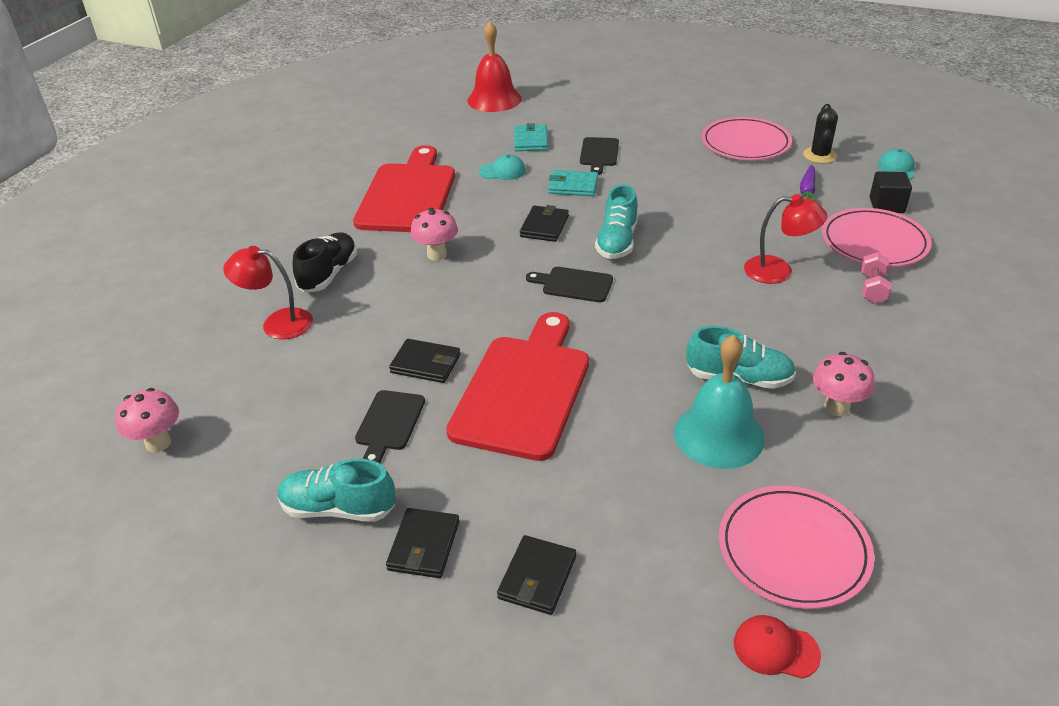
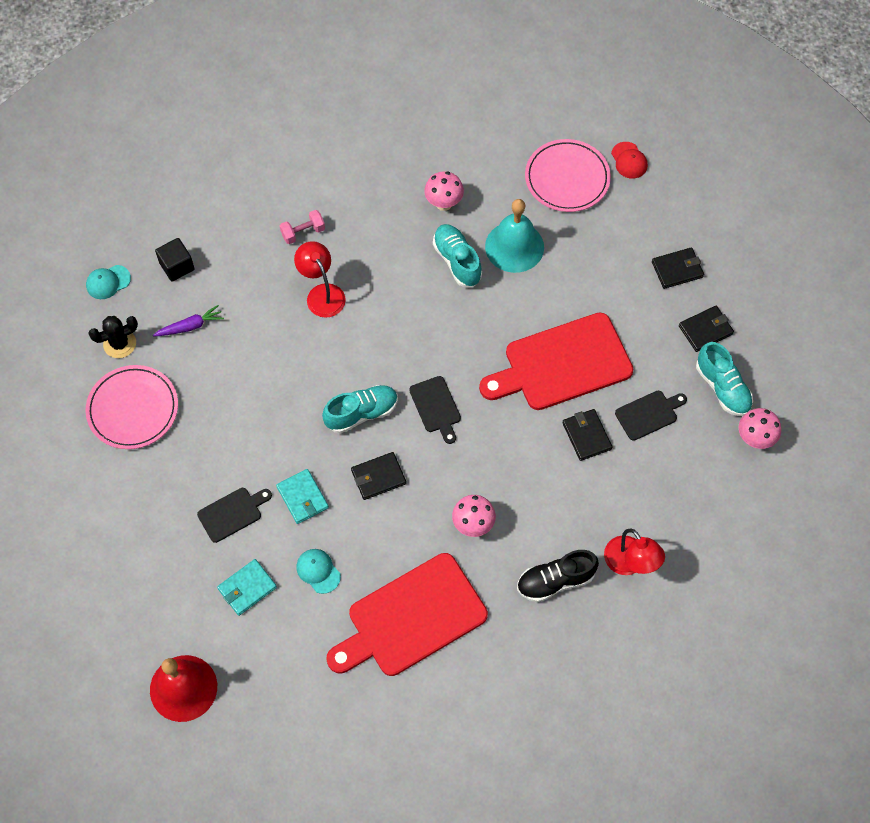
camera: 130 degrees left, 25 degrees up
pink mushroom [116,388,179,452] -> pink mushroom moved to [739,408,781,449]
pink plate [822,208,932,267] -> none

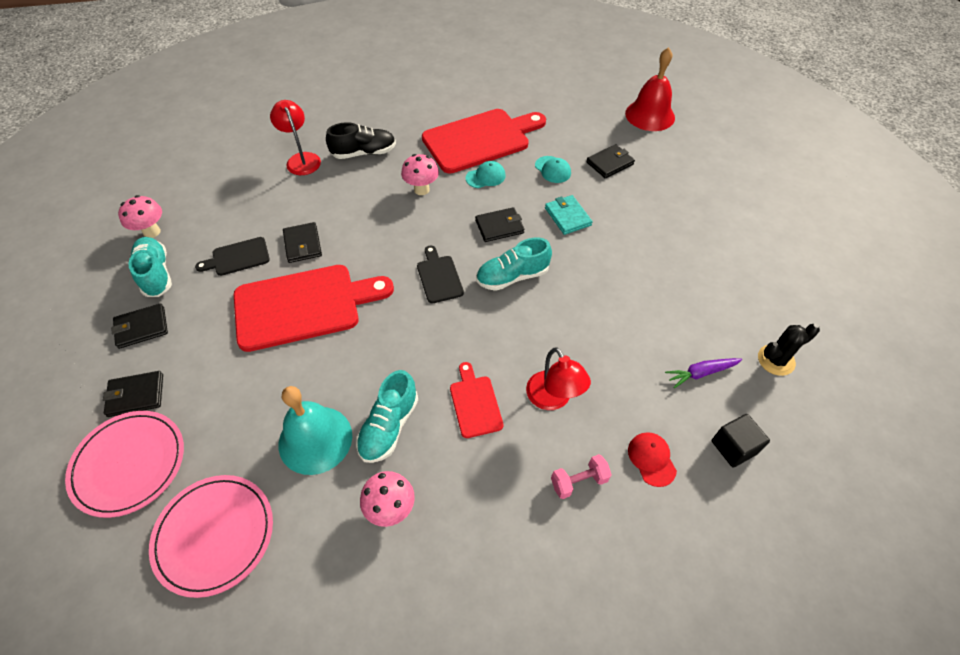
camera: 175 degrees left, 10 degrees down
turquoise cap [86,265,131,299] -> turquoise cap moved to [466,161,505,188]
pink plate [86,365,178,449] -> pink plate moved to [65,411,184,518]
black cutting board [197,488,272,543] -> none
turquoise wallet [217,559,277,616] -> black wallet [586,144,635,178]
turquoise shoe [433,224,482,287] -> turquoise shoe turned 45 degrees clockwise [356,370,418,463]
red cap [611,142,648,179] -> red cap moved to [628,432,677,487]
none -> red cutting board [450,362,503,438]

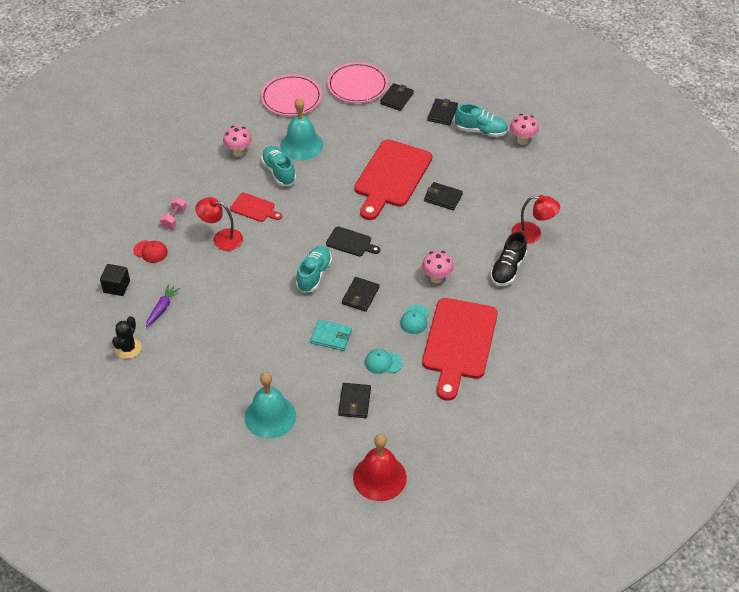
camera: 130 degrees right, 5 degrees down
black cutting board [195,237,270,276] -> none
none -> turquoise bell [245,372,296,439]

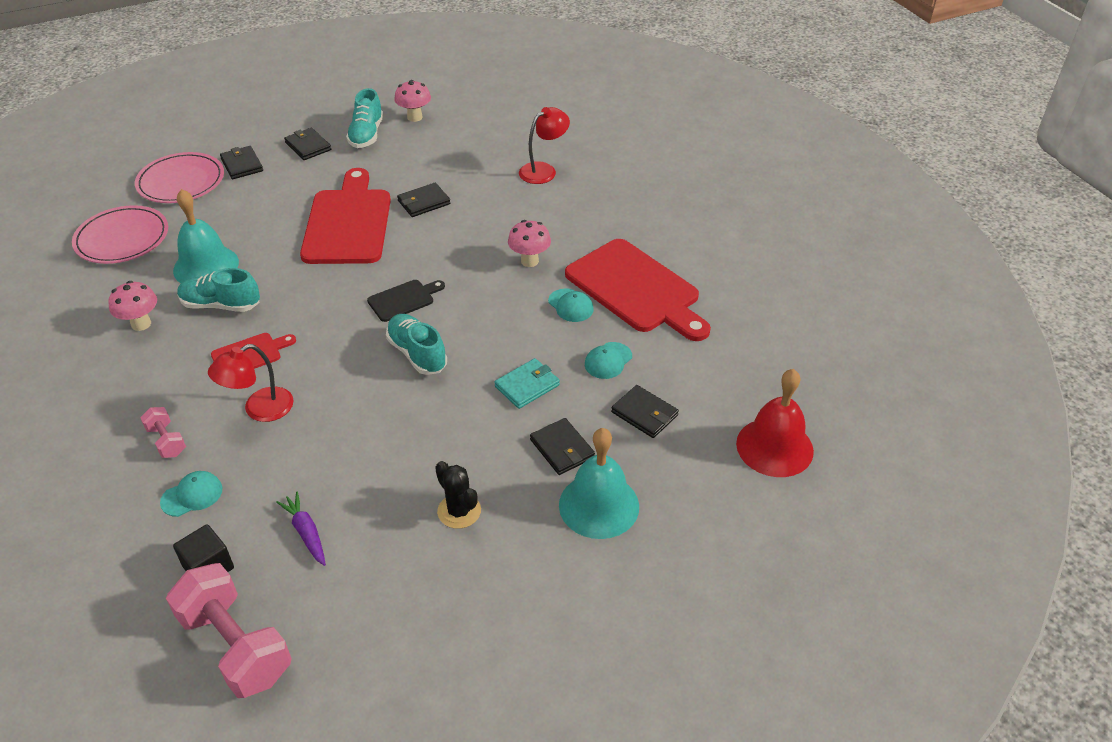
camera: 55 degrees left, 5 degrees down
black cactus [112,316,142,359] -> black cactus moved to [435,461,481,529]
red cap [133,240,168,263] -> turquoise cap [160,471,222,517]
black wallet [342,277,379,312] -> black wallet moved to [530,418,595,475]
red cutting board [354,139,432,220] -> red cutting board turned 150 degrees counterclockwise [300,168,391,264]
turquoise shoe [455,104,508,137] -> turquoise shoe turned 135 degrees clockwise [346,88,383,148]
black shoe [490,231,527,286] -> none
none -> pink dumbbell [166,563,292,698]

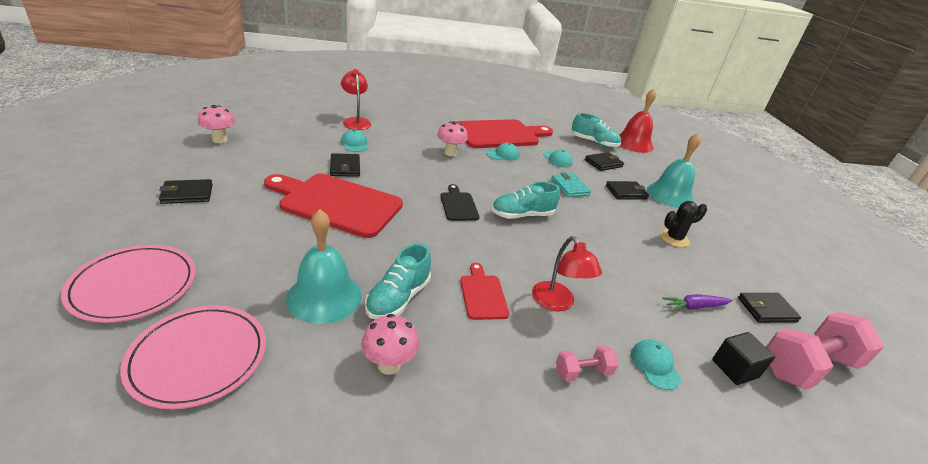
camera: 75 degrees left, 10 degrees down
black wallet [220,146,263,179] -> black wallet moved to [738,293,801,323]
turquoise shoe [346,88,383,148] -> turquoise shoe moved to [572,113,621,148]
none -> turquoise cap [341,129,368,152]

